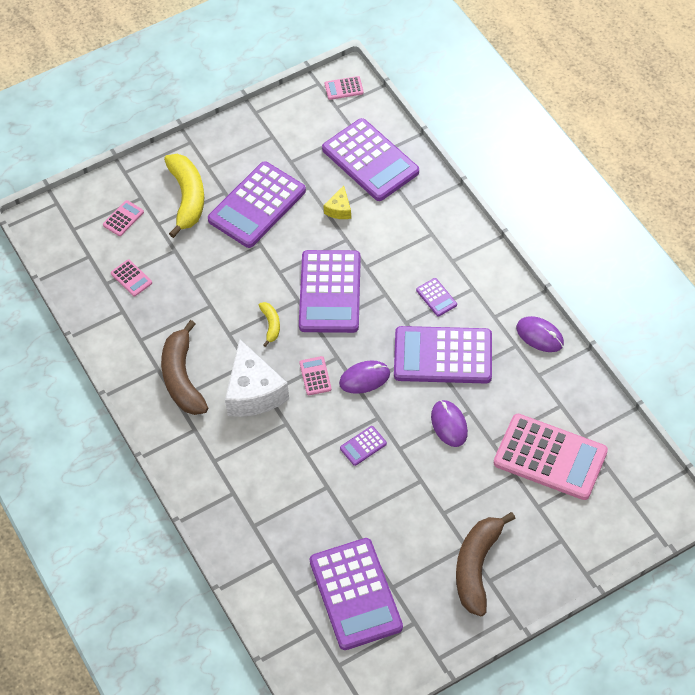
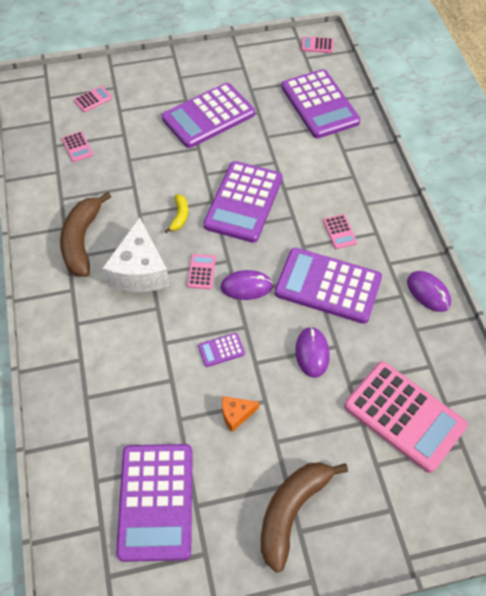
camera: 15 degrees right, 0 degrees up
yellow banana [164,154,204,238] -> none
yellow cheese [323,186,351,219] -> none
purple calculator [416,278,457,317] -> pink calculator [323,214,357,249]
none -> orange cheese [222,396,259,432]

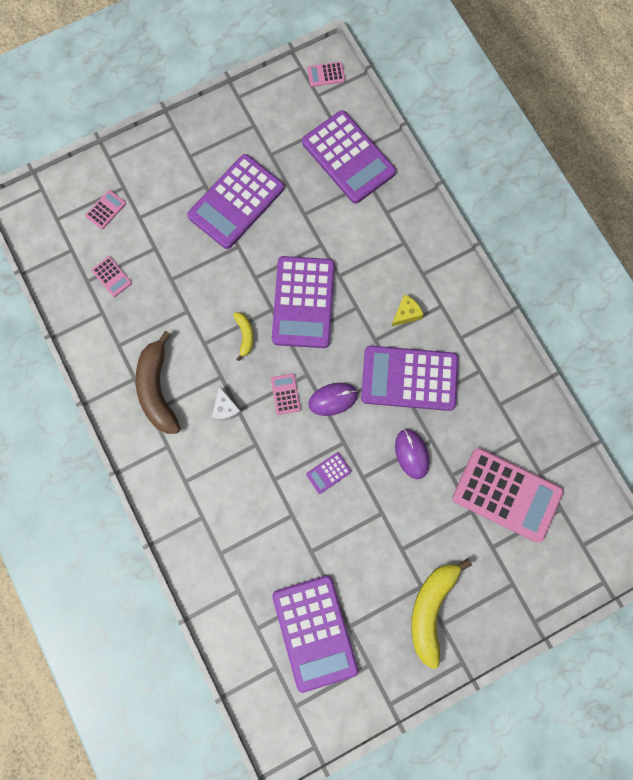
camera: 15 degrees left, 20 degrees up
white cheese [102,217,169,292] -> white cheese [212,387,242,421], size x0.47
orange cheese [222,396,259,432] -> none
brown banana [261,462,348,573] -> yellow banana [411,558,472,669]
pink calculator [323,214,357,249] -> yellow cheese [391,294,424,327]
purple mouse [407,271,451,312] -> none

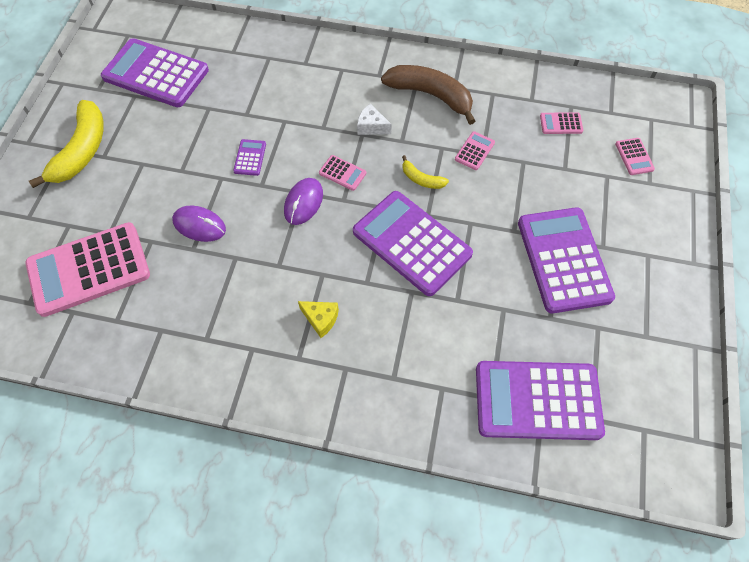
camera: 130 degrees right, 15 degrees down
pink calculator [307,62,345,87] -> pink calculator moved to [455,131,495,170]
purple calculator [361,346,458,411] -> none
yellow cheese [391,294,424,327] -> yellow cheese turned 60 degrees counterclockwise [298,301,339,338]
yellow banana [411,558,472,669] -> yellow banana turned 45 degrees clockwise [29,100,104,188]

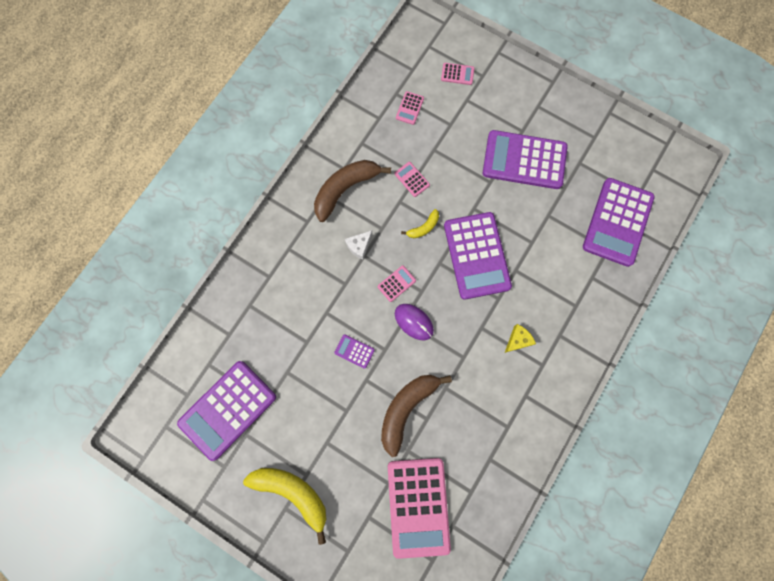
camera: 70 degrees left, 15 degrees up
purple mouse [172,206,226,242] -> brown banana [381,375,452,457]
purple calculator [353,191,473,296] -> purple calculator turned 75 degrees counterclockwise [444,212,512,299]

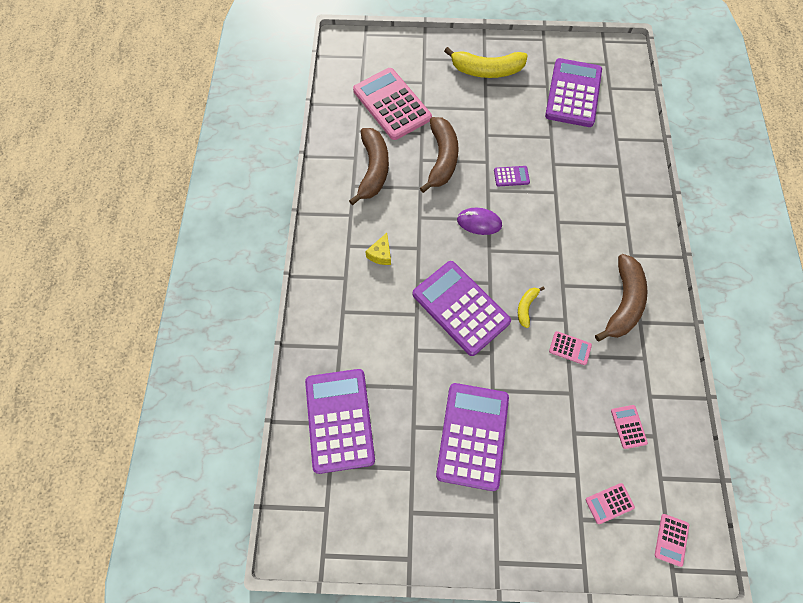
camera: 150 degrees right, 10 degrees down
white cheese [345,230,372,260] -> none
pink calculator [378,266,416,302] -> pink calculator moved to [655,514,689,567]
purple calculator [483,130,568,189] -> purple calculator turned 60 degrees counterclockwise [436,383,509,491]
none -> brown banana [349,128,389,205]

